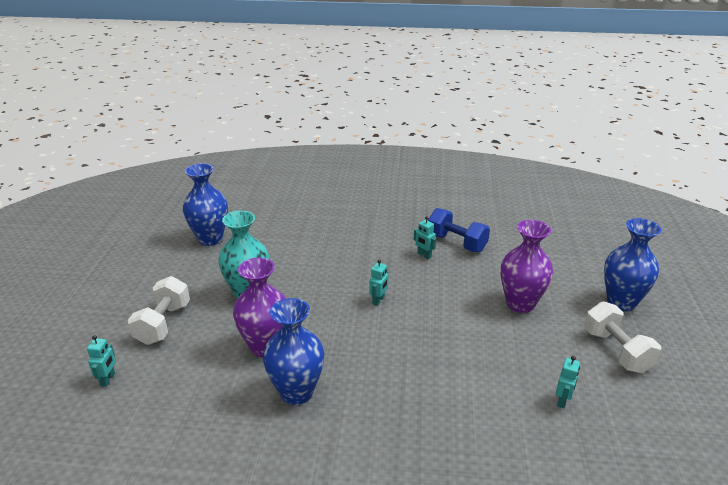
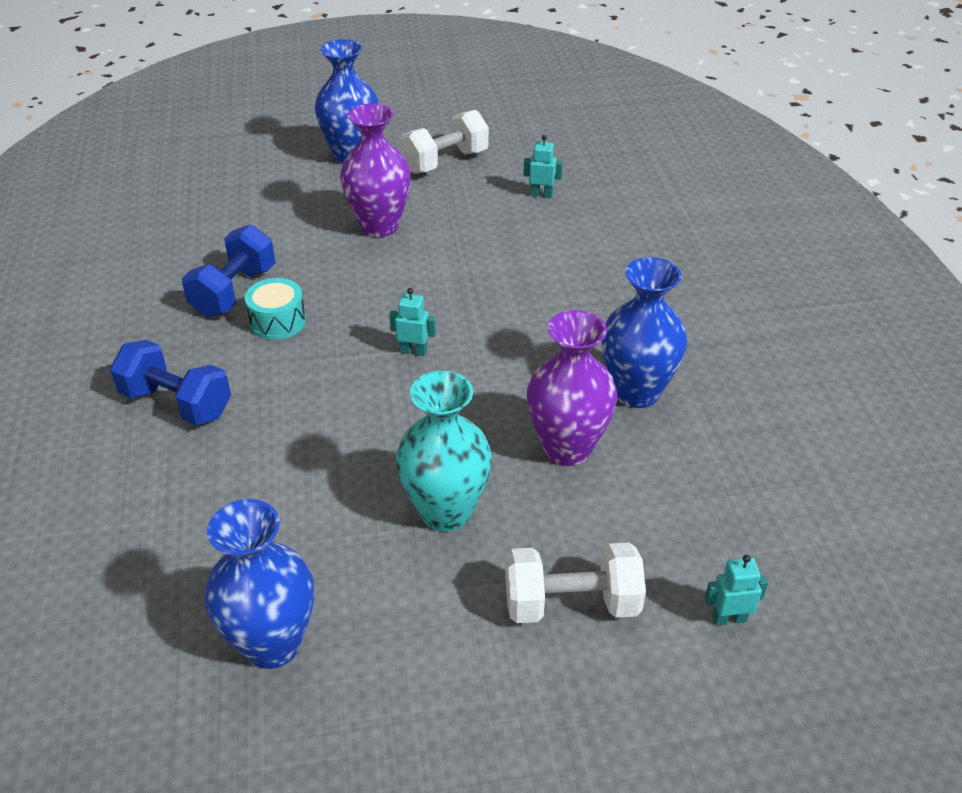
camera: 105 degrees left, 10 degrees up
turquoise robot [414,216,436,259] -> turquoise drum [245,278,306,340]
none -> blue dumbbell [110,340,231,426]

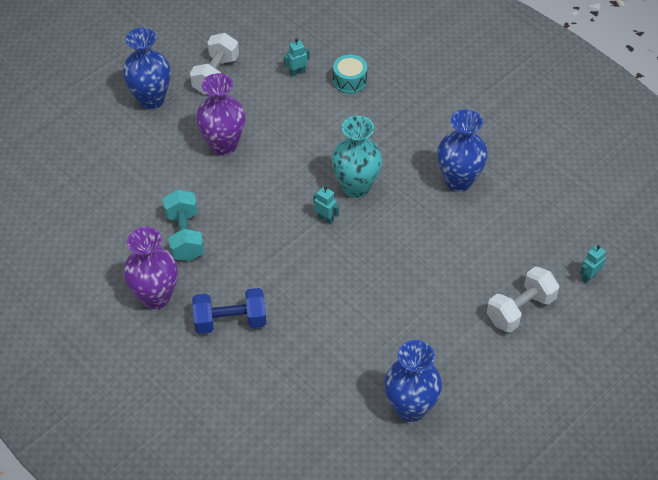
camera: 35 degrees left, 10 degrees up
blue dumbbell [182,225,276,317] -> turquoise dumbbell [163,189,204,261]
turquoise drum [245,278,306,340] -> turquoise drum moved to [333,55,367,94]
turquoise robot [389,288,436,356] -> turquoise robot turned 60 degrees clockwise [313,186,339,225]
turquoise vase [396,371,492,532] -> turquoise vase moved to [332,116,382,198]
purple vase [527,310,617,466] -> purple vase moved to [123,227,178,309]

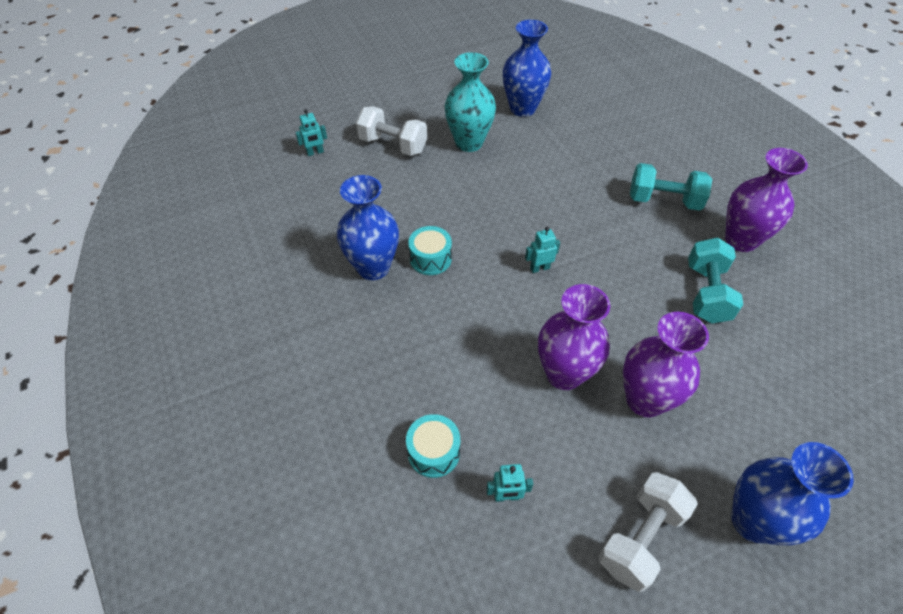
camera: 160 degrees left, 0 degrees up
blue dumbbell [192,288,266,334] -> turquoise dumbbell [630,163,712,211]
turquoise robot [313,186,339,225] -> turquoise robot turned 105 degrees clockwise [525,227,560,273]
turquoise vase [332,116,382,198] -> turquoise vase moved to [444,52,496,152]
white dumbbell [487,266,560,333] -> white dumbbell turned 45 degrees clockwise [356,106,427,156]
none -> turquoise drum [408,226,452,275]
none -> purple vase [538,284,610,390]

